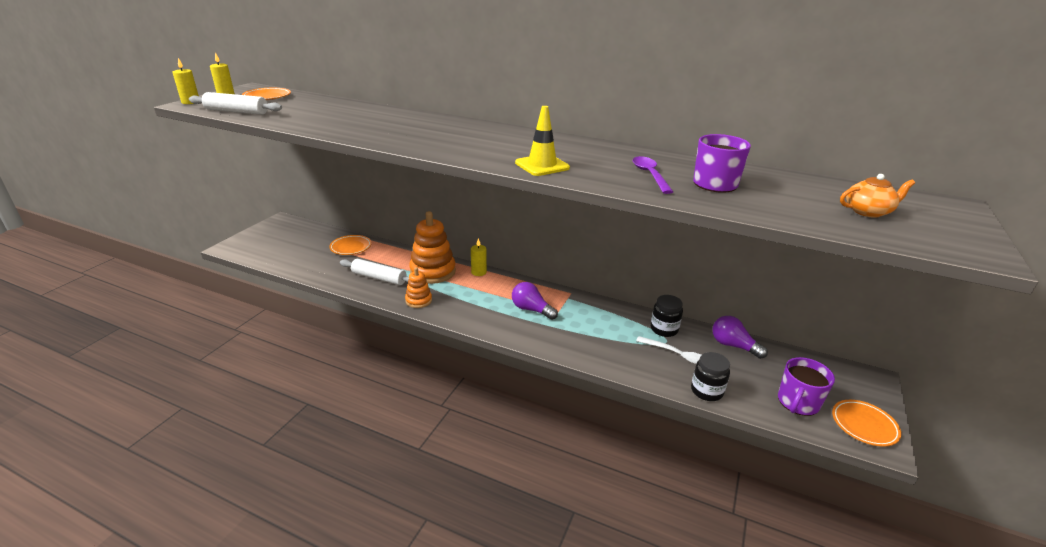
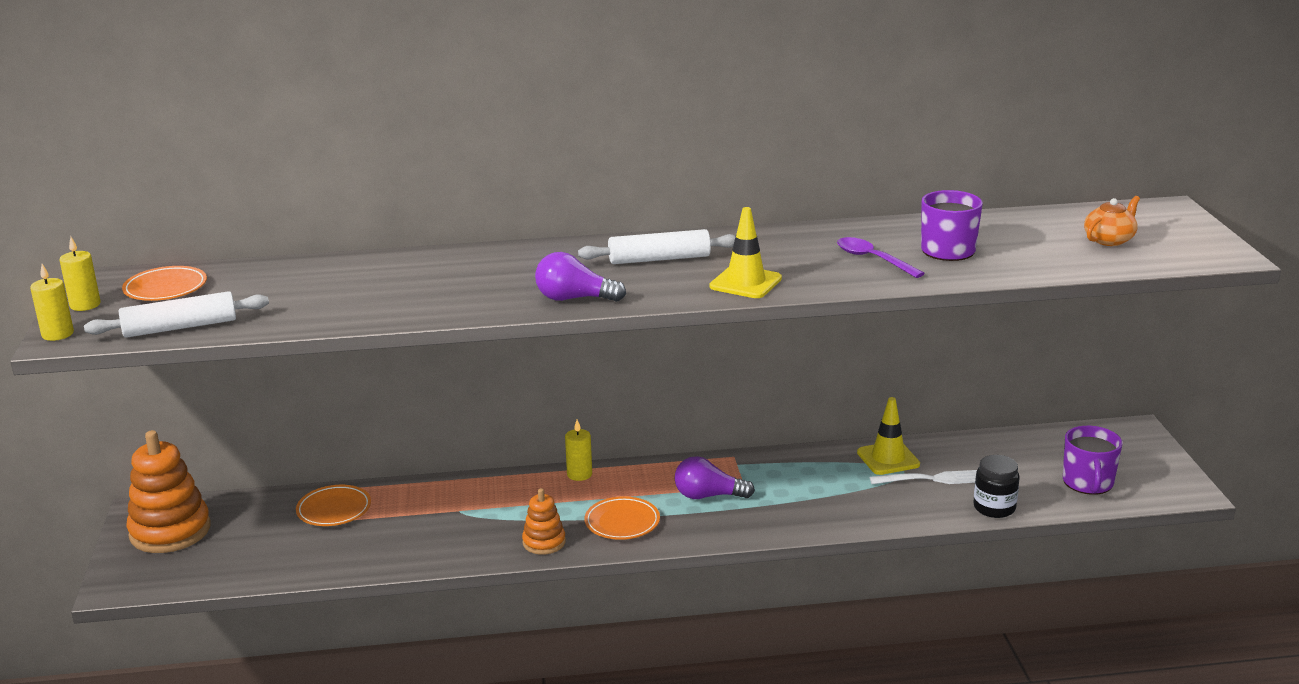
camera: 30 degrees left, 5 degrees down
white rolling pin [340,259,409,285] -> white rolling pin moved to [578,229,736,264]
orange stacking toy [409,211,456,284] -> orange stacking toy moved to [126,430,211,553]
black jar [651,295,683,337] -> yellow traffic cone [857,397,920,475]
purple light bulb [712,316,768,359] -> purple light bulb moved to [535,252,626,302]
orange plate [832,400,901,447] -> orange plate moved to [585,496,660,540]

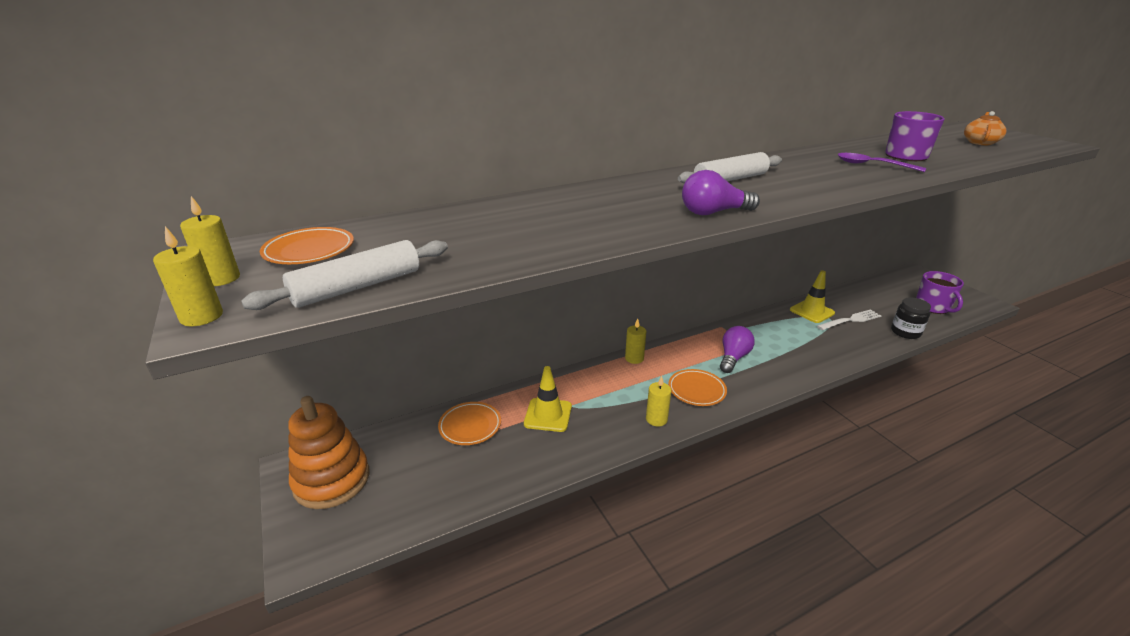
camera: 20 degrees left, 5 degrees up
orange stacking toy [522,488,566,555] -> yellow candle [646,376,671,427]
purple light bulb [675,456,755,499] -> purple light bulb turned 135 degrees clockwise [720,326,755,373]
yellow traffic cone [710,207,782,298] -> yellow traffic cone moved to [524,366,572,432]

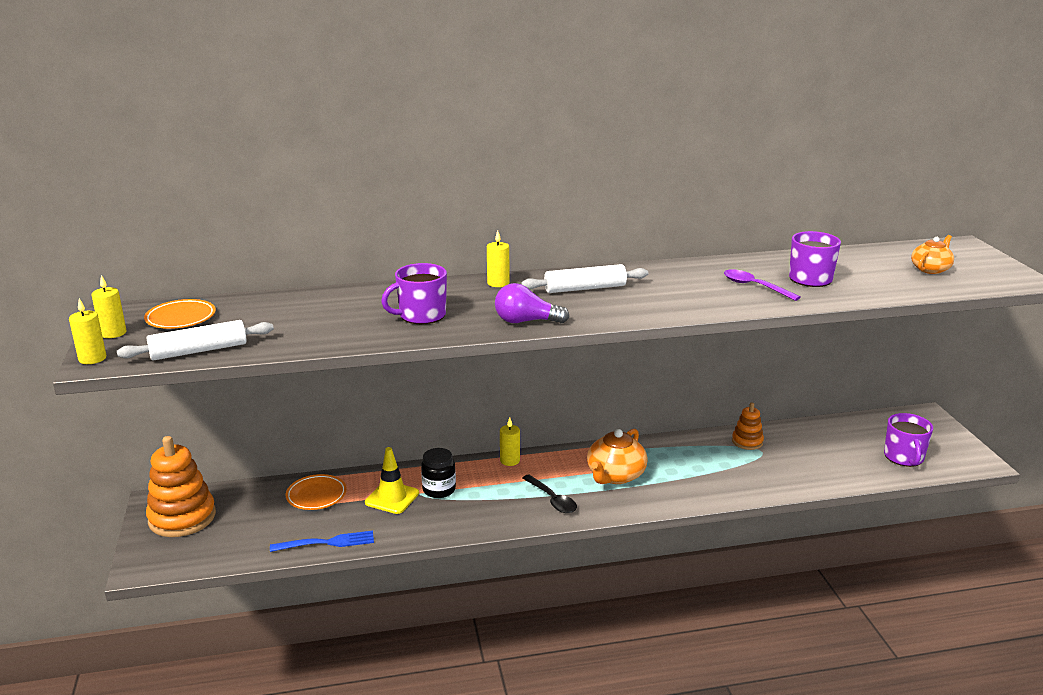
camera: 15 degrees right, 5 degrees down
yellow candle [646,376,671,427] -> yellow candle moved to [487,230,510,287]
orange plate [668,369,727,406] -> black spoon [522,474,577,513]
purple light bulb [720,326,755,373] -> orange teapot [587,429,648,484]
yellow traffic cone [790,270,835,323] -> orange stacking toy [732,402,764,450]
white fork [817,309,881,330] -> none
black jar [891,297,931,339] -> black jar moved to [421,448,456,498]
none -> blue fork [270,531,374,552]
none -> purple mug [381,263,447,324]

